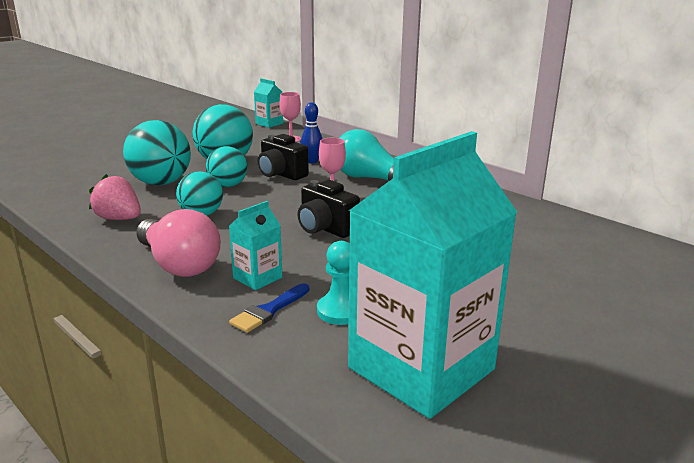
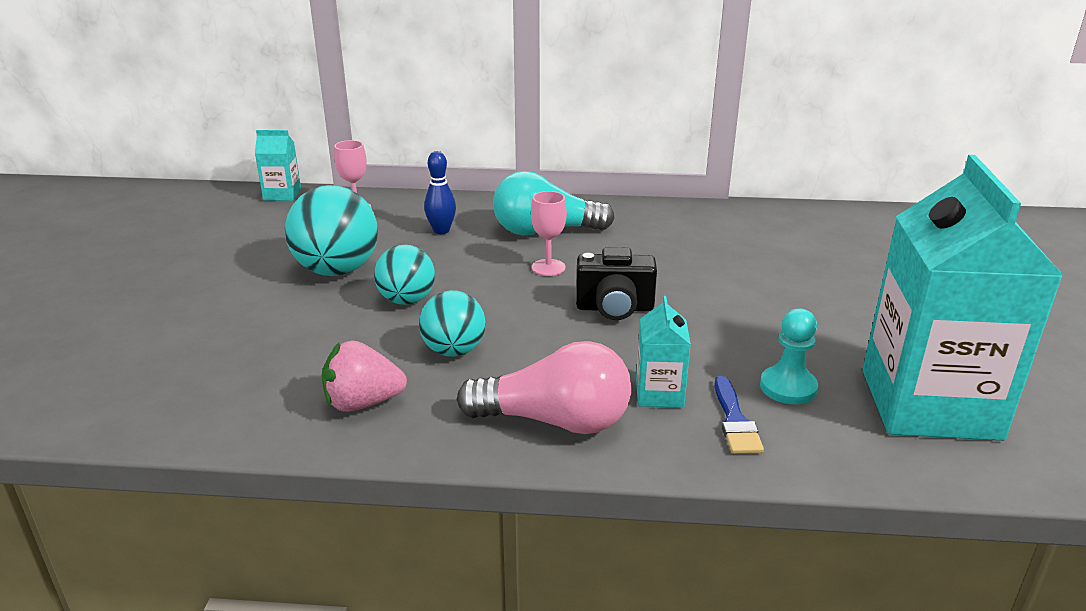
camera: 40 degrees left, 5 degrees up
turquoise ball [123,120,191,185] -> none
black camera [258,134,309,180] -> none

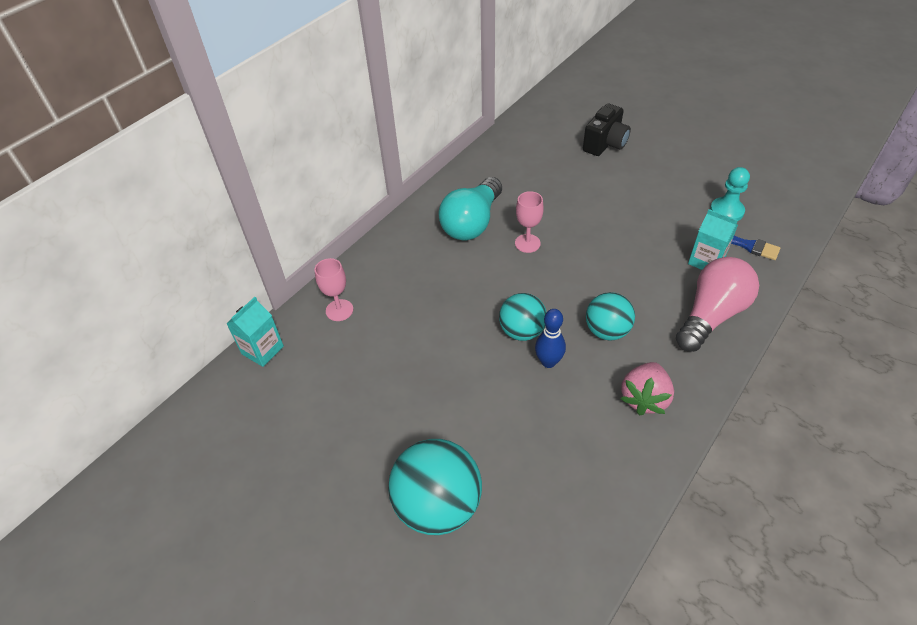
camera: 55 degrees left, 20 degrees up
turquoise ball [285,185,378,276] -> turquoise ball moved to [388,439,482,535]
blue bowling pin [424,151,456,234] -> blue bowling pin moved to [535,309,566,368]
black camera [576,247,657,320] -> black camera moved to [583,104,631,156]
turquoise carton [862,155,1064,441] -> none

